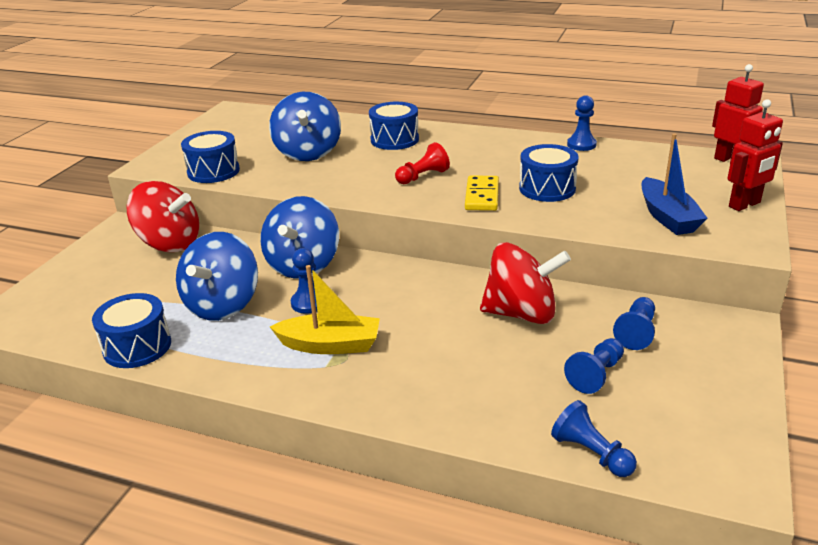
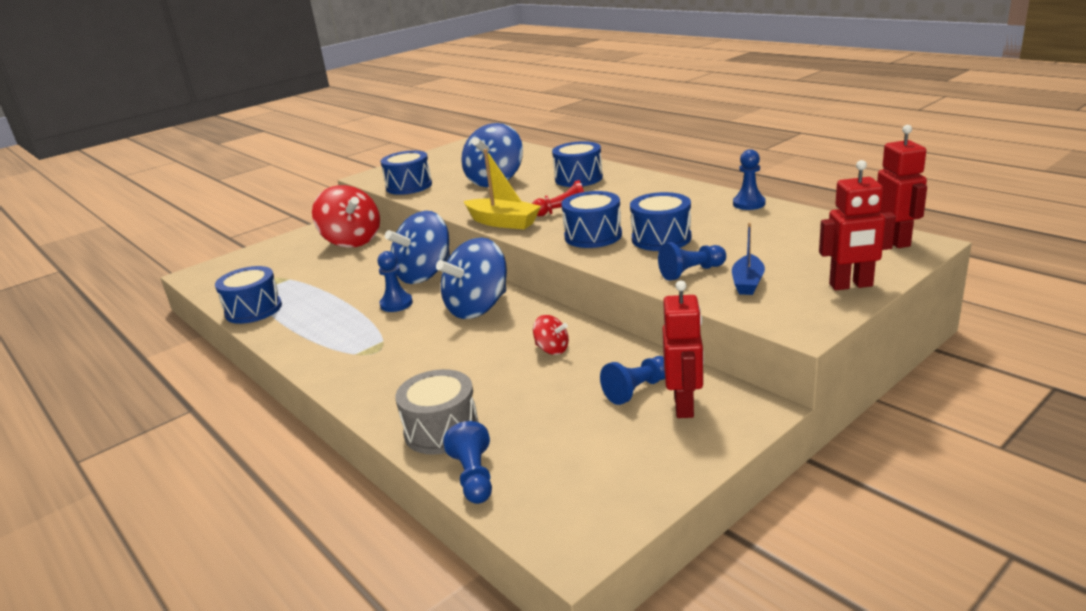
camera: 30 degrees right, 5 degrees down
blue spinning top [176,232,258,321] -> blue spinning top moved to [436,237,507,319]
yellow boat [270,265,380,354] -> yellow boat moved to [464,149,541,229]
yellow domino [465,175,499,211] -> blue drum [561,191,622,248]
red spinning top [480,242,571,324] -> red spinning top [533,315,569,355], size x0.46
blue pawn [564,338,624,394] -> blue pawn moved to [658,242,726,281]
blue boat [641,133,708,235] -> blue boat [732,223,765,295], size x0.65
none -> grey drum [395,369,479,455]
none -> red robot [662,280,704,418]

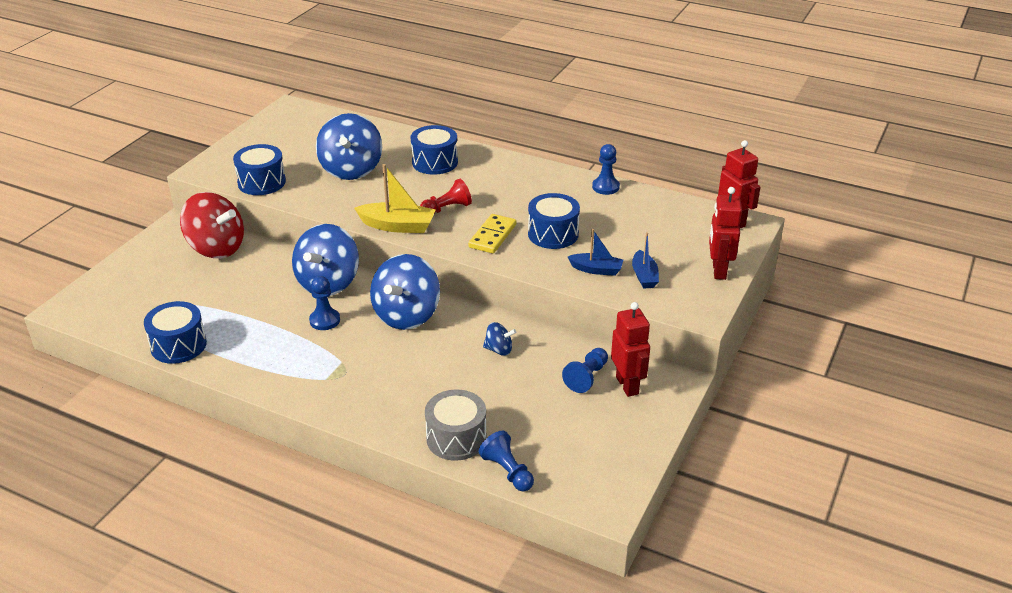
camera: 25 degrees left, 10 degrees up
red spinning top [533,315,569,355] -> blue spinning top [483,322,516,356]
blue drum [561,191,622,248] -> yellow domino [468,214,516,253]
blue pawn [658,242,726,281] -> blue boat [568,229,623,276]
red robot [819,160,896,290] -> red robot turned 120 degrees clockwise [709,187,742,280]

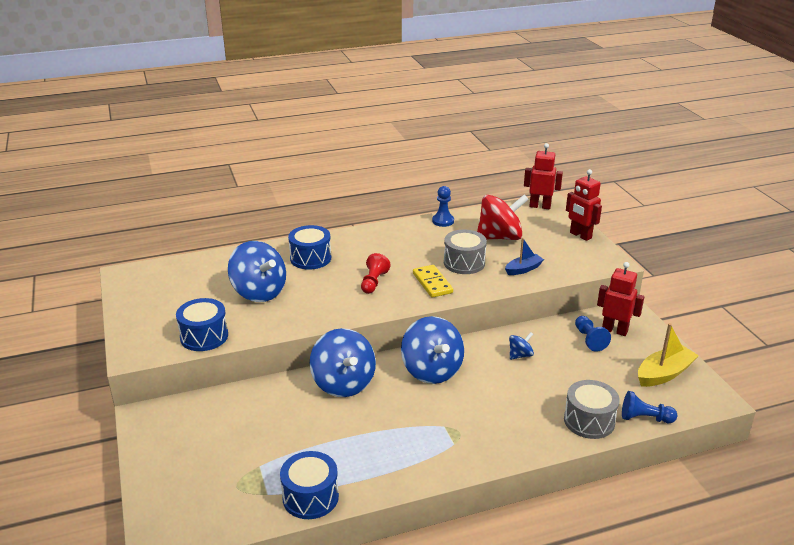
camera: 45 degrees left, 5 degrees down
red spinning top [180,192,244,258] -> red spinning top moved to [477,194,529,240]
blue pawn [309,276,340,330] -> none
yellow boat [354,164,436,233] -> yellow boat moved to [638,323,699,387]
blue drum [528,193,580,249] -> grey drum [444,230,487,274]
blue boat [632,232,659,289] -> none

